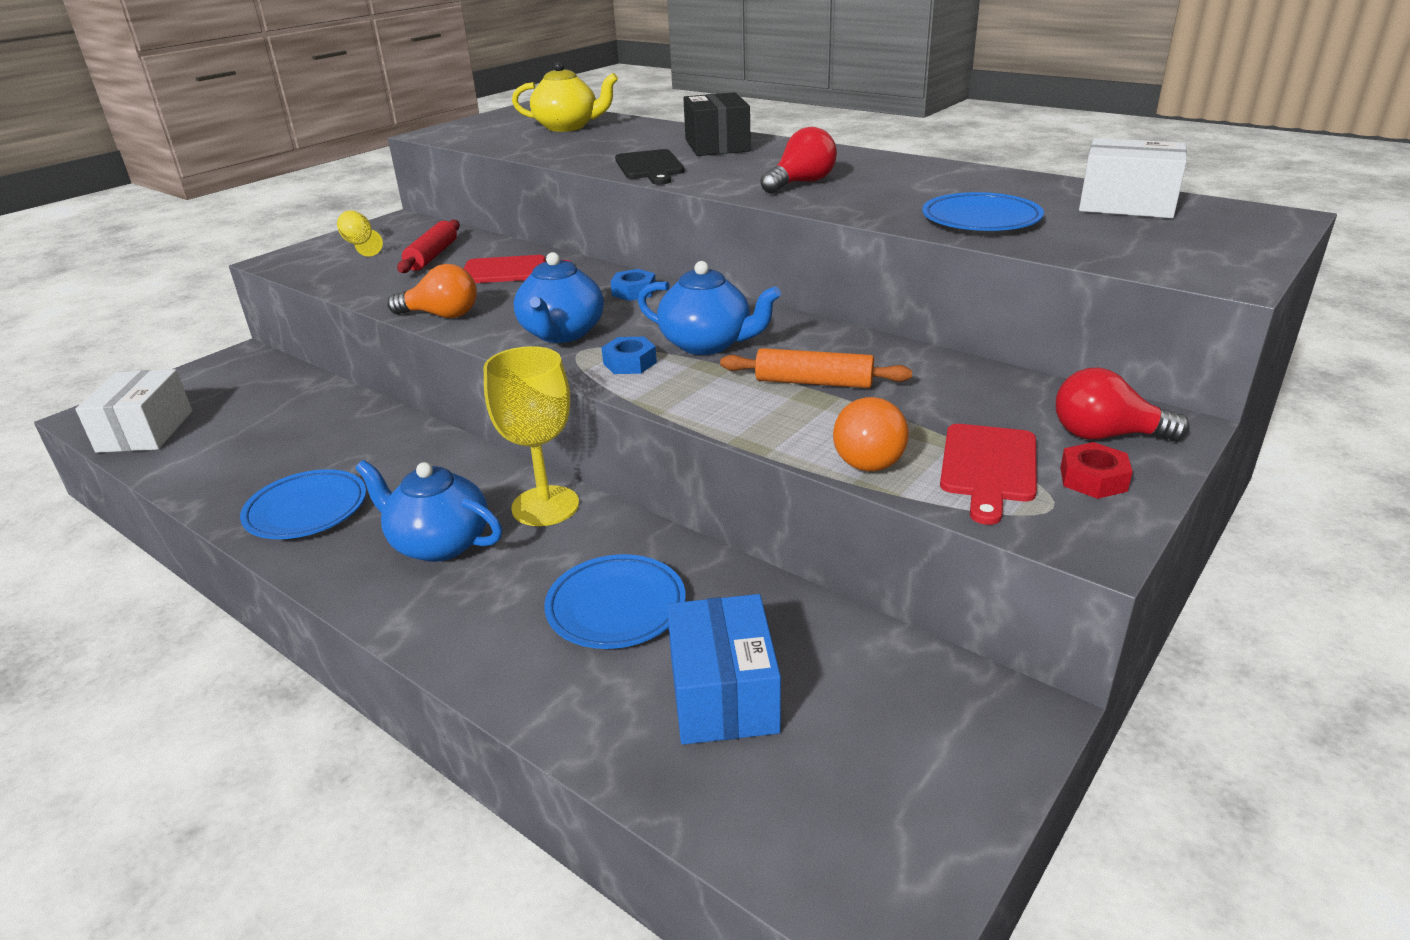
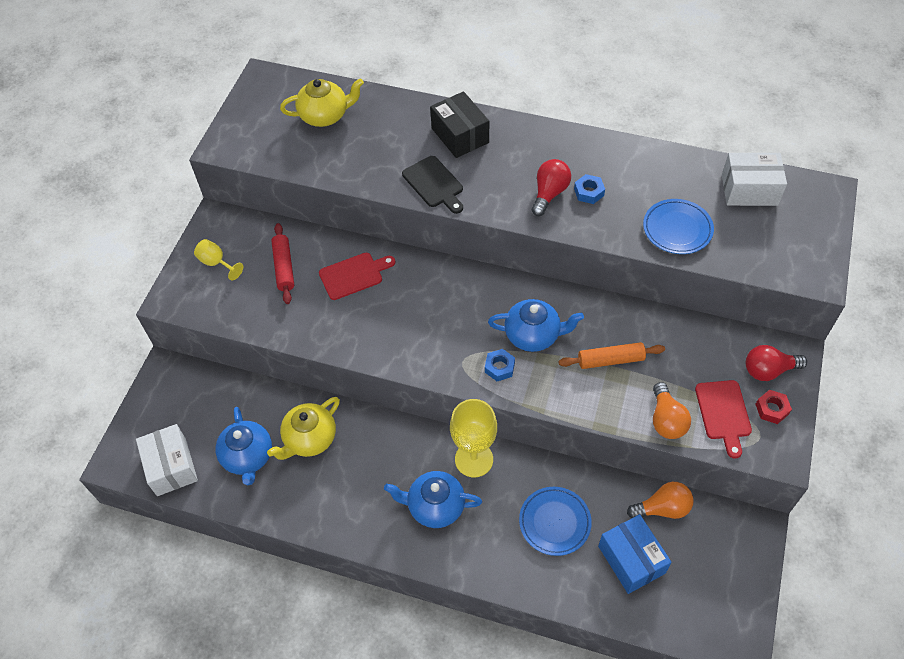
camera: 20 degrees left, 25 degrees up
blue plate [240,469,366,539] -> none
orange light bulb [387,264,477,318] -> orange light bulb moved to [627,482,694,519]
blue teapot [514,252,604,343] -> blue teapot moved to [215,407,272,485]
blue nut [611,269,656,301] -> blue nut moved to [574,174,605,204]
none -> yellow teapot [267,397,340,460]

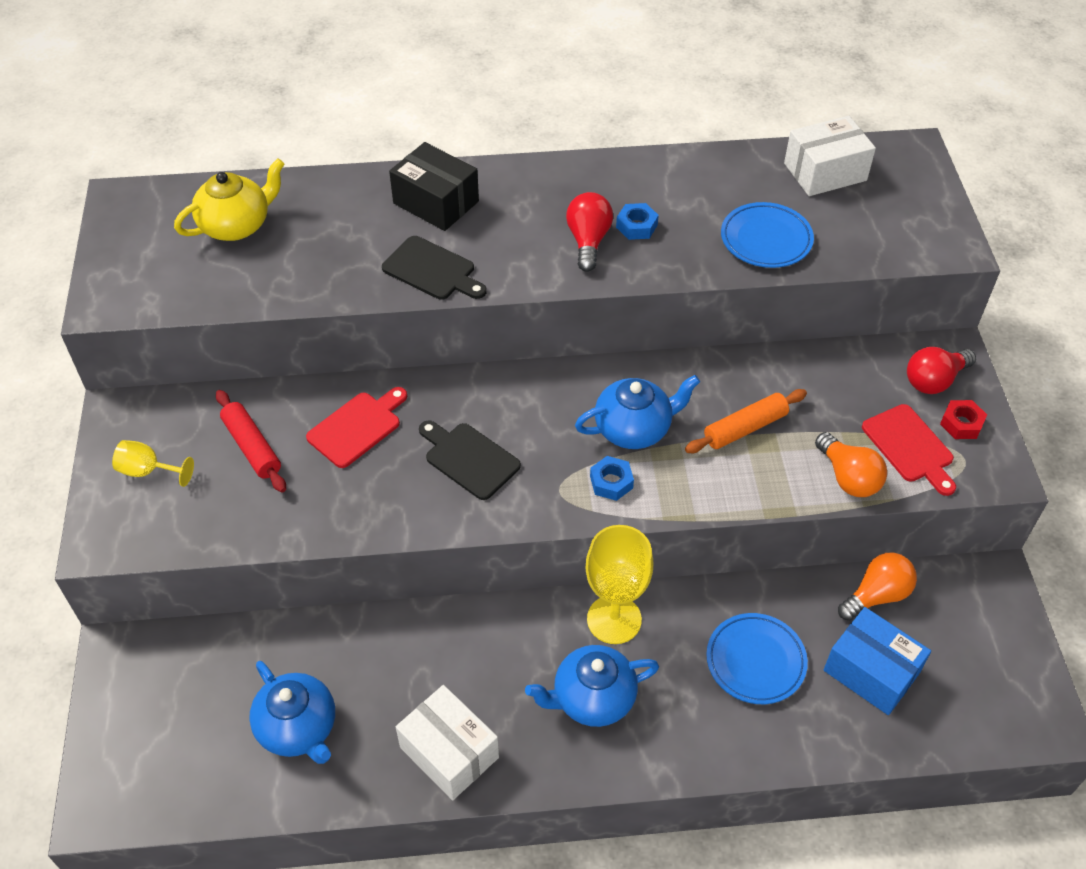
camera: 25 degrees left, 5 degrees down
white box [136,424,198,496] -> white box moved to [396,685,499,800]
yellow teapot [267,397,340,460] -> none
none -> black cutting board [419,420,521,500]

